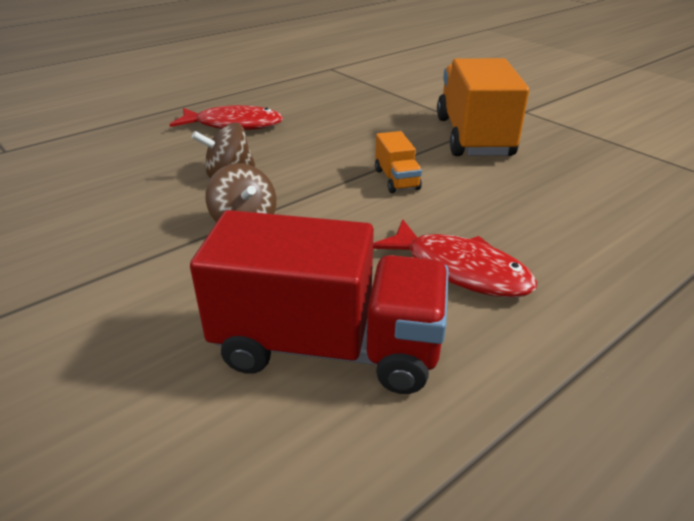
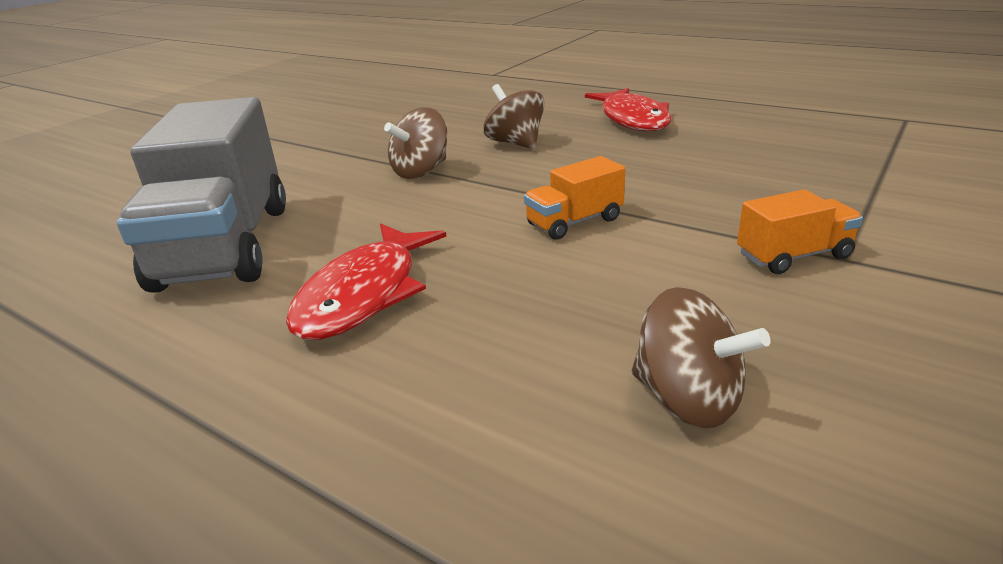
camera: 75 degrees right, 5 degrees down
red truck [190,210,449,394] -> grey truck [117,97,286,293]
orange truck [437,58,529,156] -> orange truck [737,189,863,274], size x0.45
none -> brown spinning top [631,287,770,428]

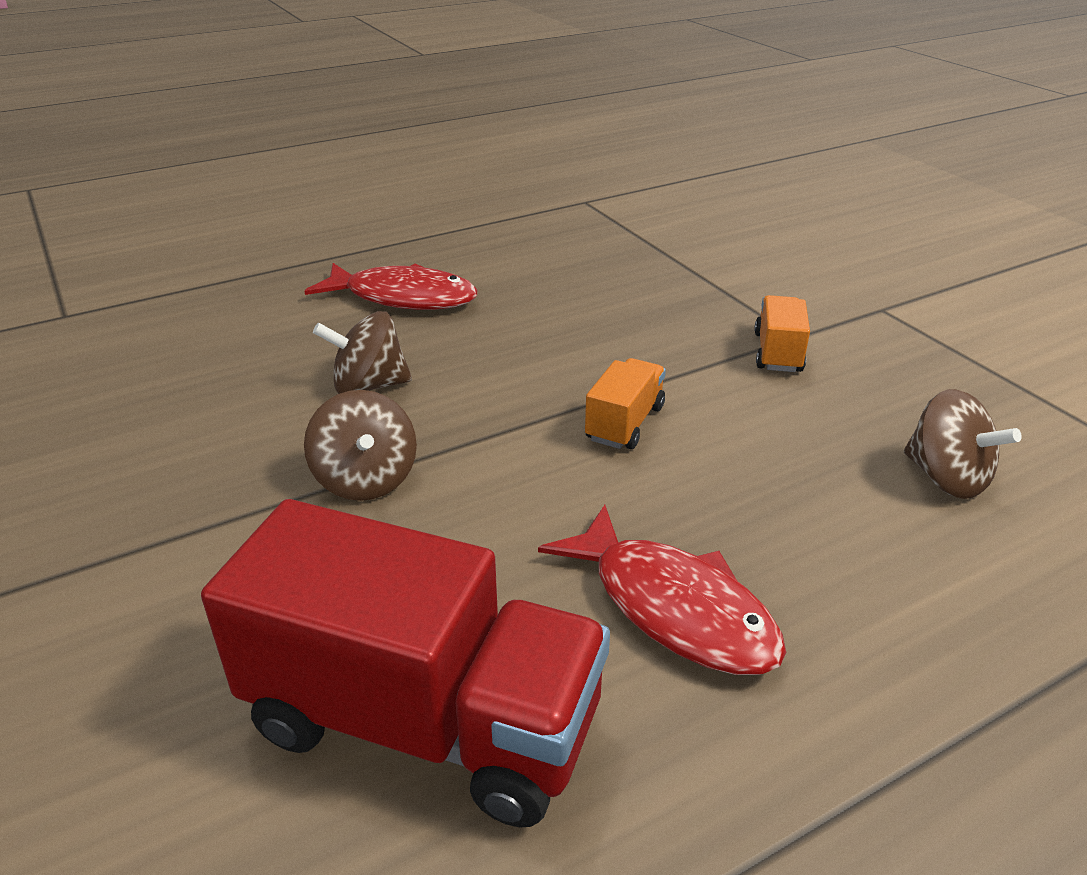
camera: 65 degrees left, 5 degrees up
grey truck [117,97,286,293] -> red truck [201,499,610,827]
orange truck [524,156,625,240] -> orange truck turned 150 degrees counterclockwise [585,358,666,449]
brown spinning top [631,287,770,428] -> brown spinning top turned 75 degrees clockwise [904,389,1022,499]

